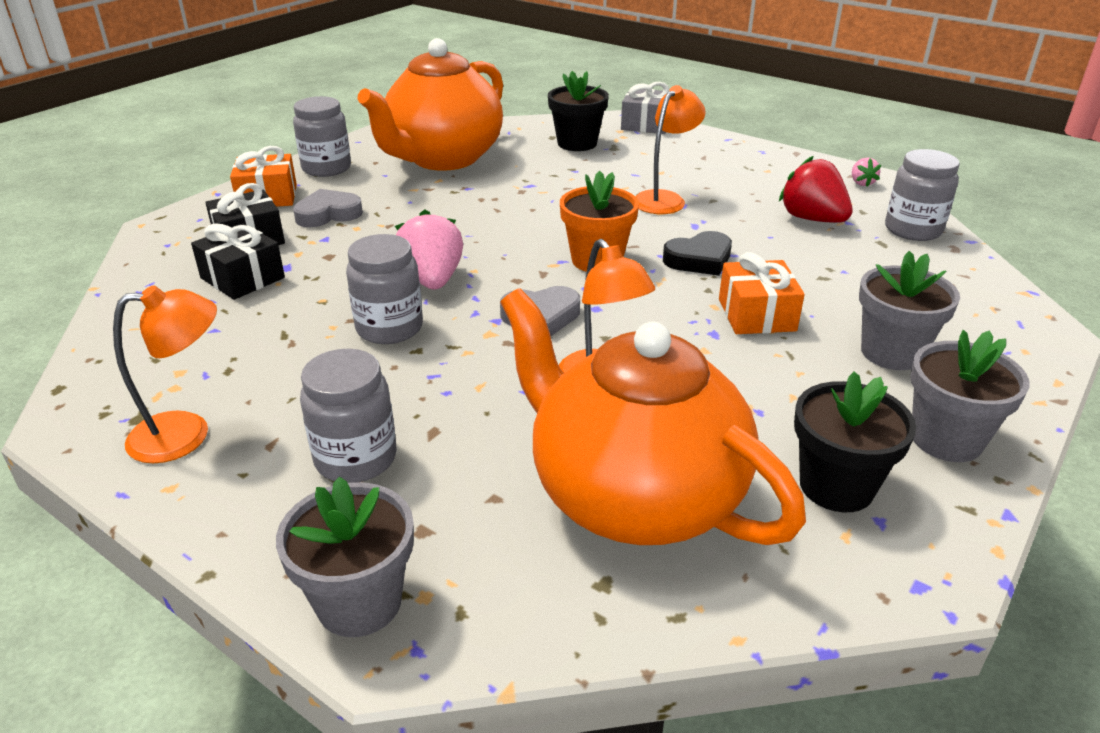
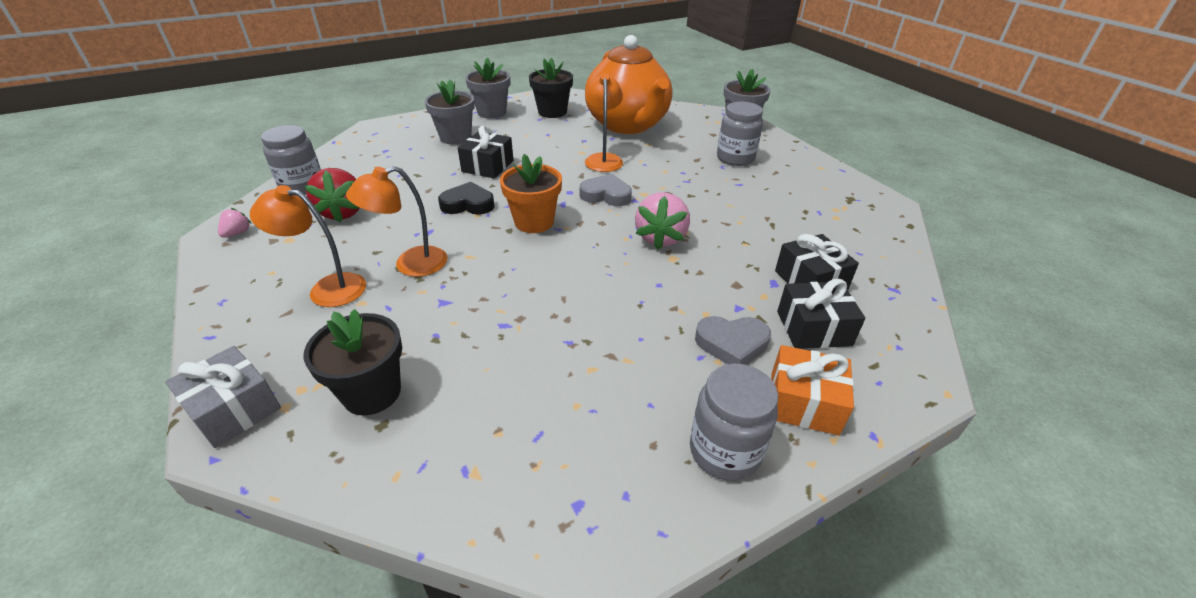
camera: 155 degrees left, 5 degrees up
orange lamp [113,285,217,463] -> orange lamp moved to [250,185,366,307]
grey jar [346,234,423,344] -> none
orange teapot [358,38,503,171] -> none
orange gift [719,252,805,334] -> black gift [458,126,514,179]

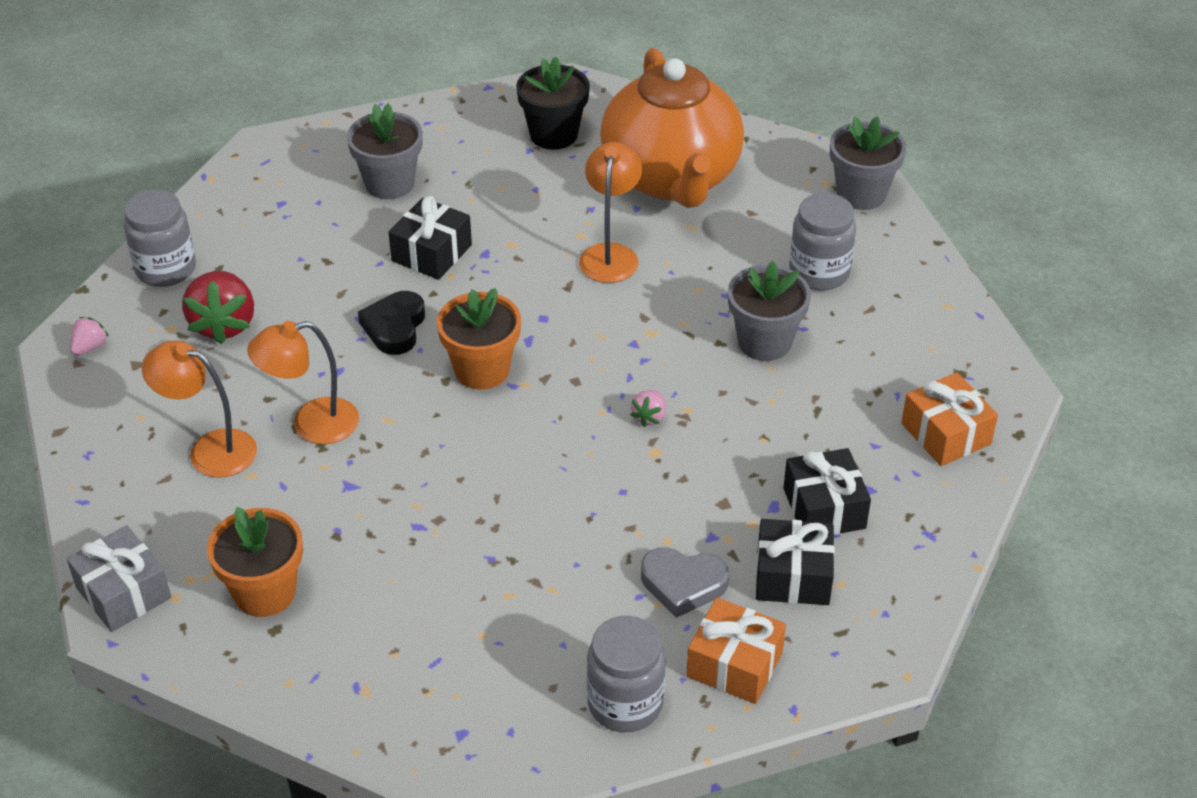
camera: 10 degrees right, 5 degrees up
black flower pot [304,309,402,415] -> orange flower pot [207,507,303,617]
black heart [438,182,495,215] -> black heart turned 90 degrees counterclockwise [358,291,425,355]
grey flower pot [465,58,510,118] -> grey flower pot moved to [728,261,811,361]
grey heart [579,174,632,206] -> none
pink strawberry [635,192,690,249] -> pink strawberry [630,390,666,427], size x0.49
none -> orange gift [901,372,998,466]

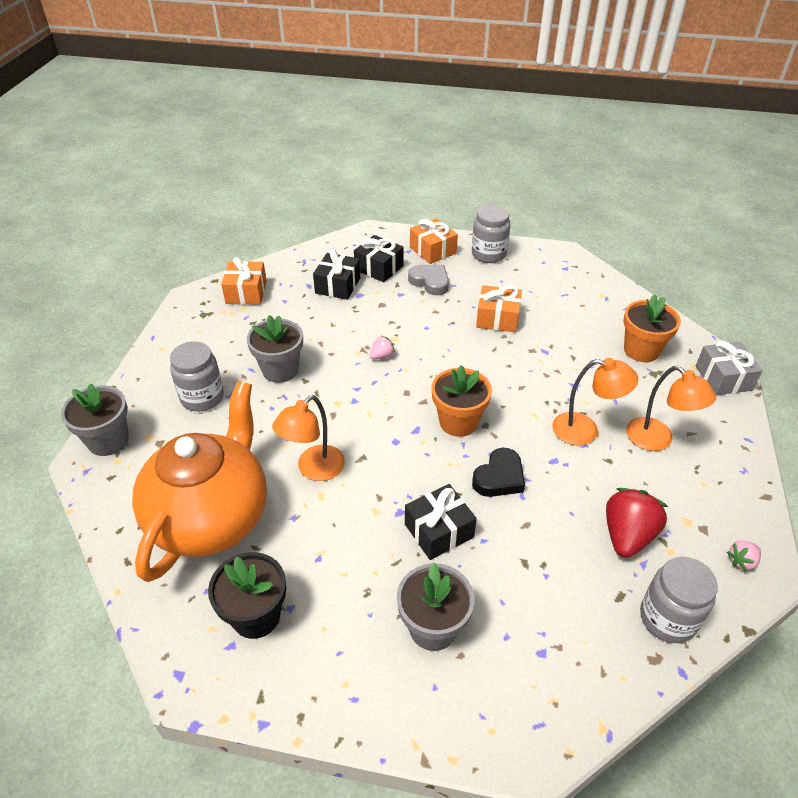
camera: 150 degrees left, 0 degrees up
none -> orange gift [476,285,522,332]

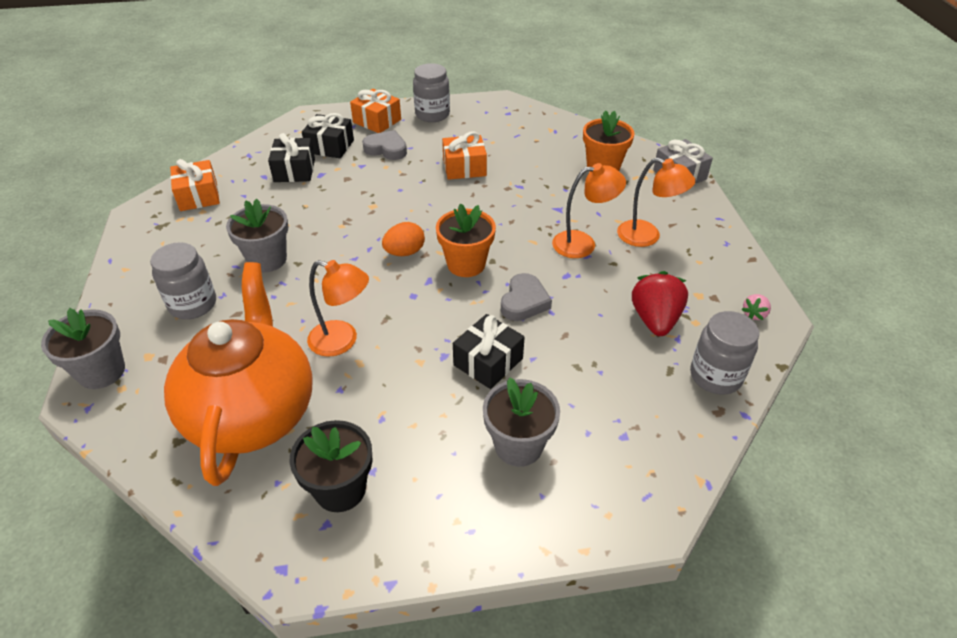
camera: 20 degrees left, 0 degrees up
orange lamp [272,395,345,481] -> orange lamp turned 90 degrees counterclockwise [307,260,369,357]
pink strawberry [369,336,395,359] -> none
black heart [472,448,525,497] -> grey heart [501,273,552,321]
none -> orange egg [382,222,425,256]

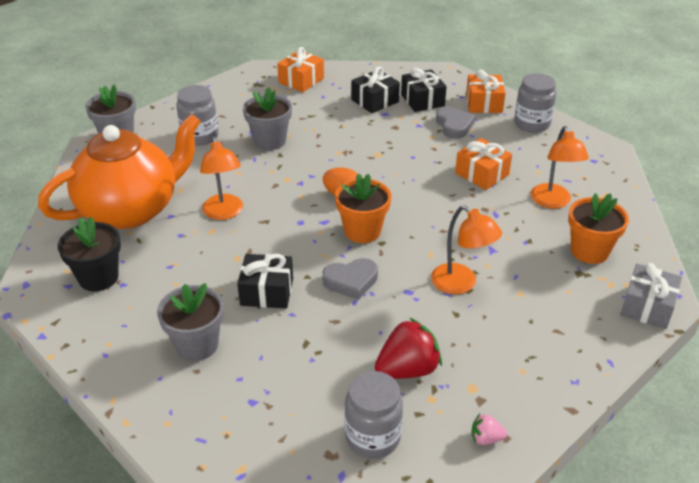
camera: 55 degrees right, 5 degrees down
orange lamp [617,157,696,247] -> orange lamp moved to [530,126,589,209]

